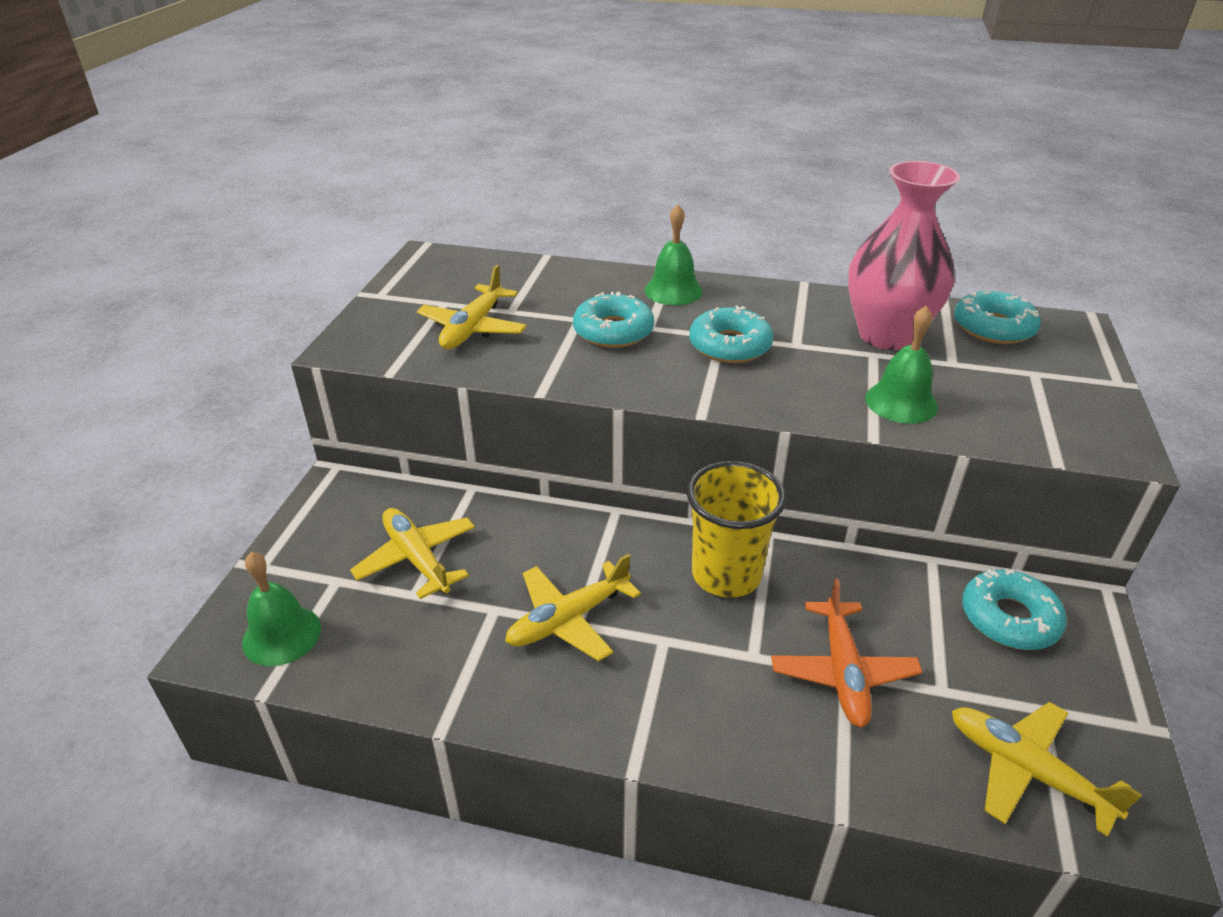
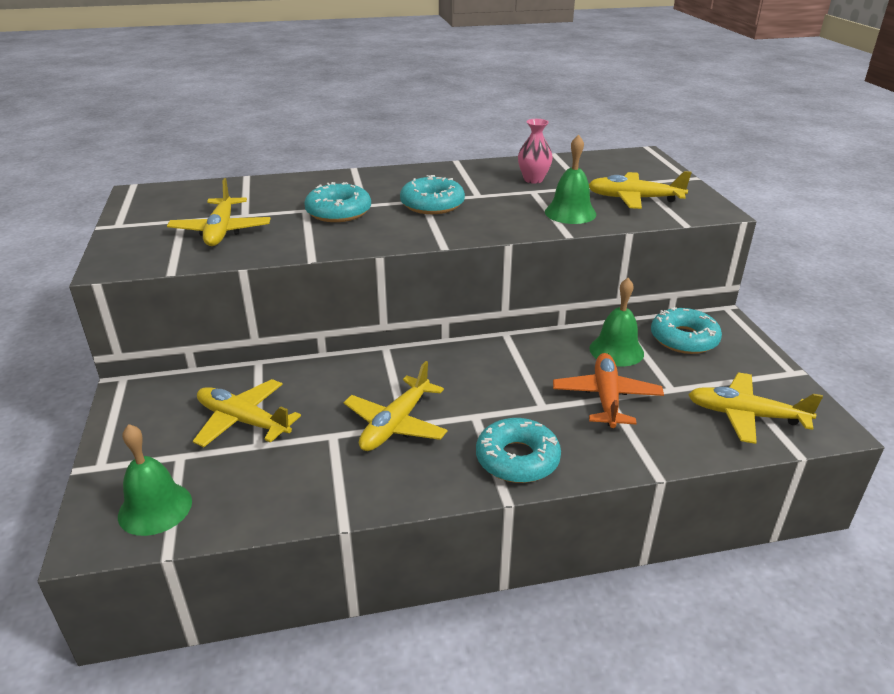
camera: 25 degrees left, 5 degrees down
green bell [644,204,703,305] -> green bell moved to [589,278,644,366]
yellow cup [686,461,786,598] -> none
orange plane [771,578,922,727] -> orange plane turned 150 degrees counterclockwise [553,353,664,428]
pink vase [848,161,960,350] -> pink vase [518,119,553,184], size x0.48
turquoise donut [954,291,1041,344] -> turquoise donut moved to [476,418,561,483]
none -> yellow plane [589,171,692,209]

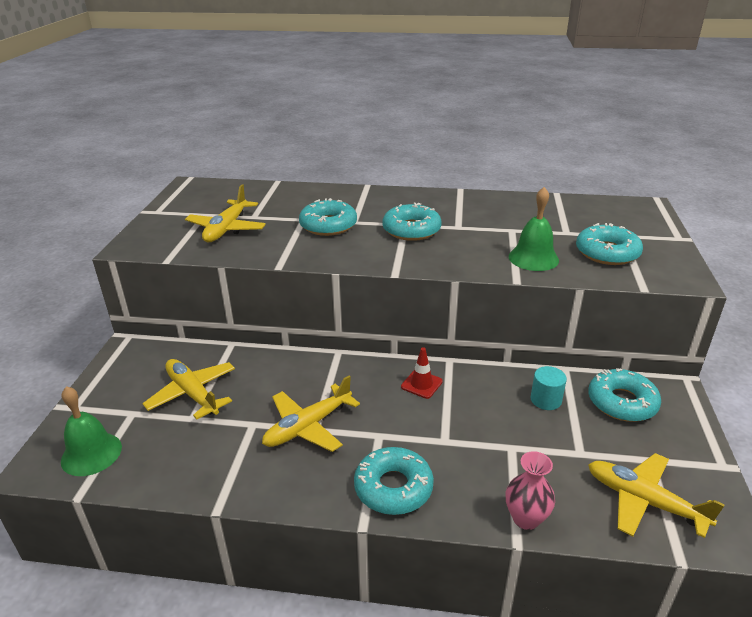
camera: 20 degrees right, 0 degrees up
pink vase [518,119,553,184] -> pink vase moved to [506,451,555,530]
orange plane [553,353,664,428] -> none
yellow plane [589,171,692,209] -> turquoise donut [576,223,643,265]
green bell [589,278,644,366] -> turquoise cylinder [531,366,567,410]
none -> red traffic cone [401,348,443,399]

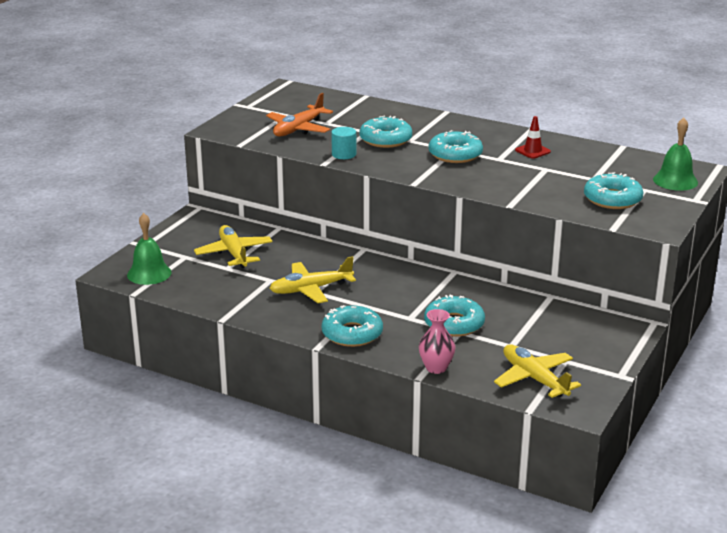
camera: 20 degrees right, 5 degrees down
yellow plane [185,185,266,242] -> orange plane [266,93,333,136]
red traffic cone [401,348,443,399] -> red traffic cone moved to [515,116,551,159]
green bell [509,187,559,271] -> green bell moved to [653,118,698,191]
turquoise cylinder [531,366,567,410] -> turquoise cylinder moved to [331,127,356,159]
turquoise donut [588,368,661,422] -> turquoise donut moved to [424,294,485,337]

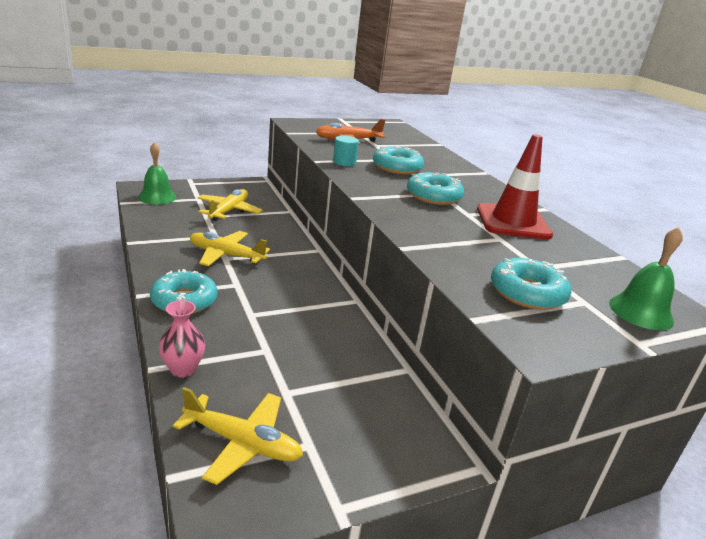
camera: 35 degrees right, 0 degrees up
turquoise donut [424,294,485,337] -> none
yellow plane [494,344,581,398] -> yellow plane turned 105 degrees clockwise [173,387,303,485]
red traffic cone [515,116,551,159] -> red traffic cone [477,134,553,240], size x2.12

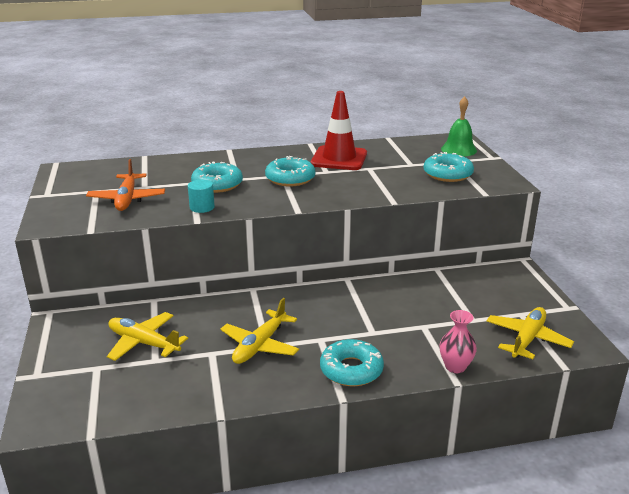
camera: 75 degrees left, 0 degrees up
green bell [138,142,177,205] -> none

